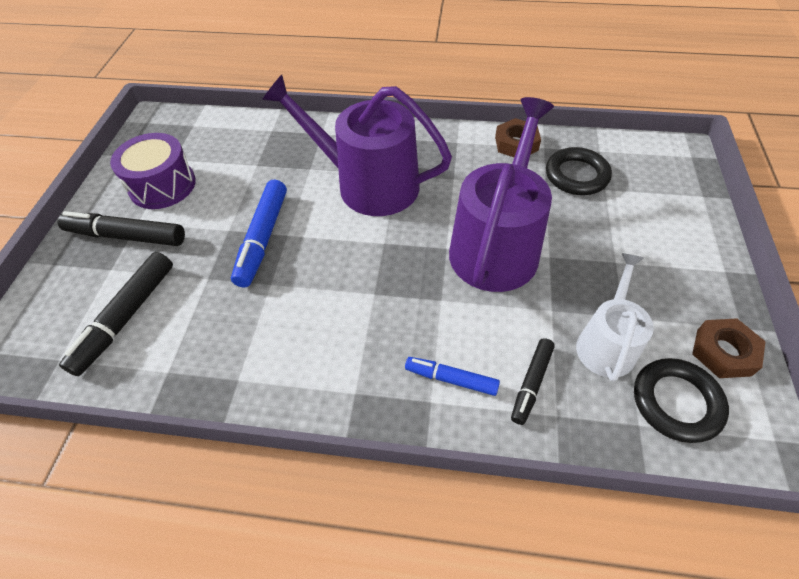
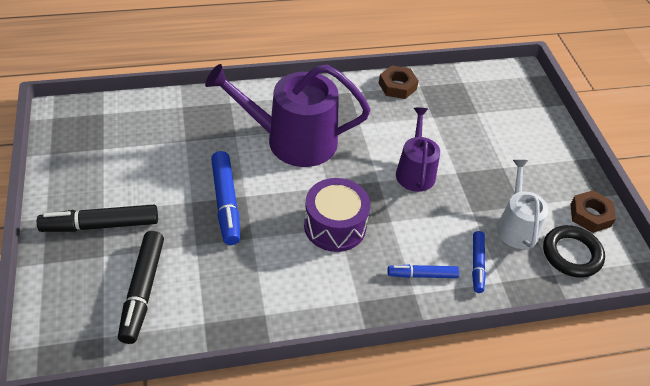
camera: 25 degrees left, 5 degrees down
purple drum [110,133,196,209] -> purple drum moved to [304,178,370,252]
purple watering can [449,97,554,292] -> purple watering can [396,107,440,192], size x0.57
black marker [511,338,555,425] -> blue marker [472,231,486,293]
black ring [546,147,612,195] -> none

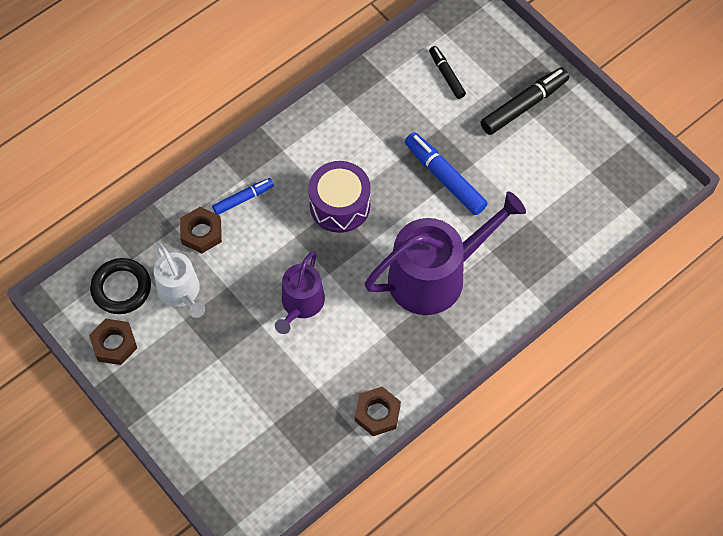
camera: 155 degrees right, 15 degrees up
black marker [118,231,164,344] -> black marker [429,46,466,99], size x0.60
purple watering can [396,107,440,192] -> purple watering can turned 45 degrees clockwise [275,251,325,334]
blue marker [472,231,486,293] -> brown nut [180,207,222,253]

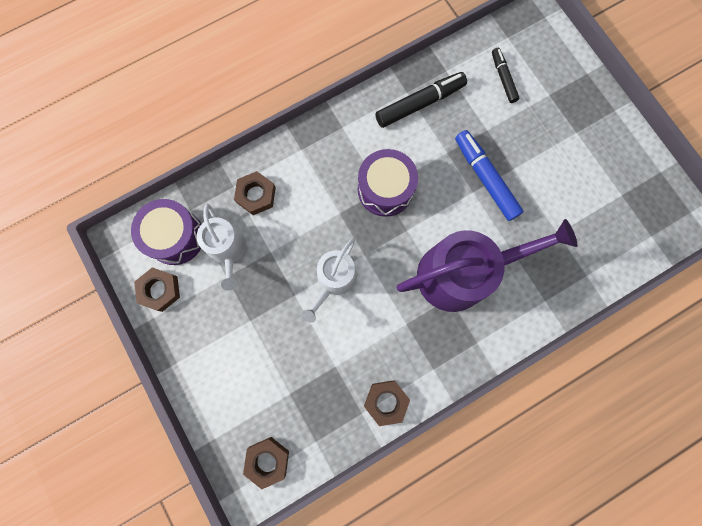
camera: 10 degrees right, 15 degrees up
black ring [90,258,151,314] -> purple drum [131,199,201,265]
blue marker [212,178,274,215] -> none
purple watering can [275,251,325,334] -> white watering can [301,238,357,323]
black marker [481,67,569,135] -> black marker moved to [375,72,467,128]
none -> brown nut [243,437,289,489]

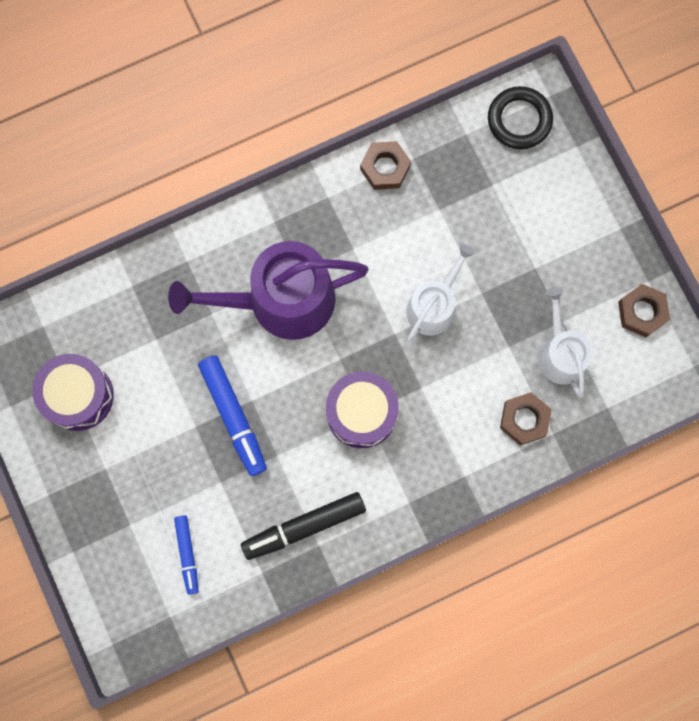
camera: 175 degrees left, 0 degrees up
purple drum [131,199,201,265] -> purple drum moved to [32,354,114,431]
brown nut [243,437,289,489] -> black ring [488,86,553,149]
black marker [492,48,519,103] -> blue marker [174,515,199,595]

